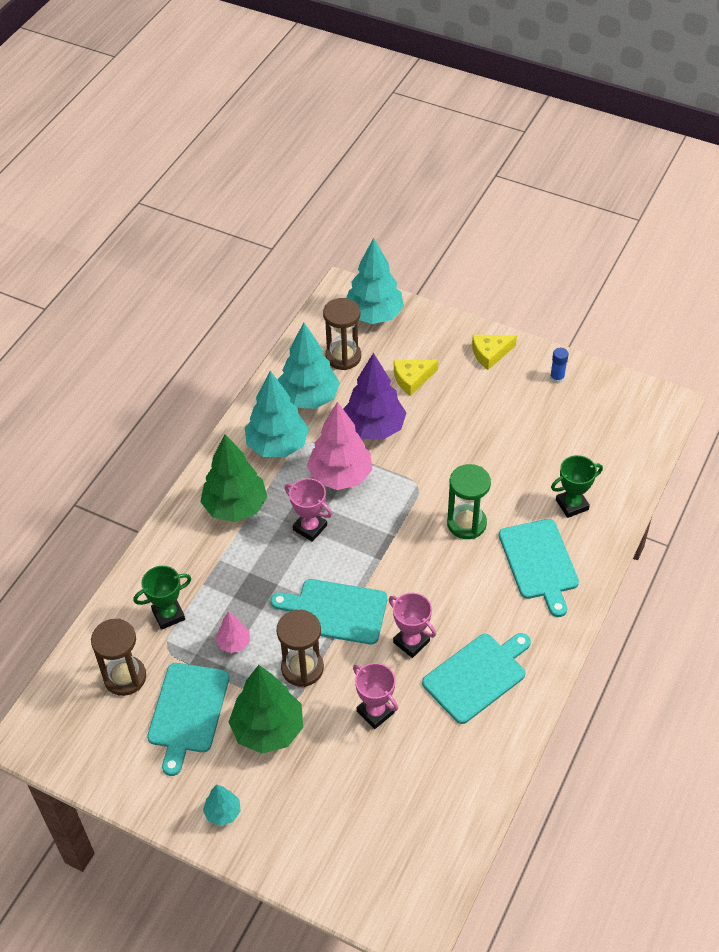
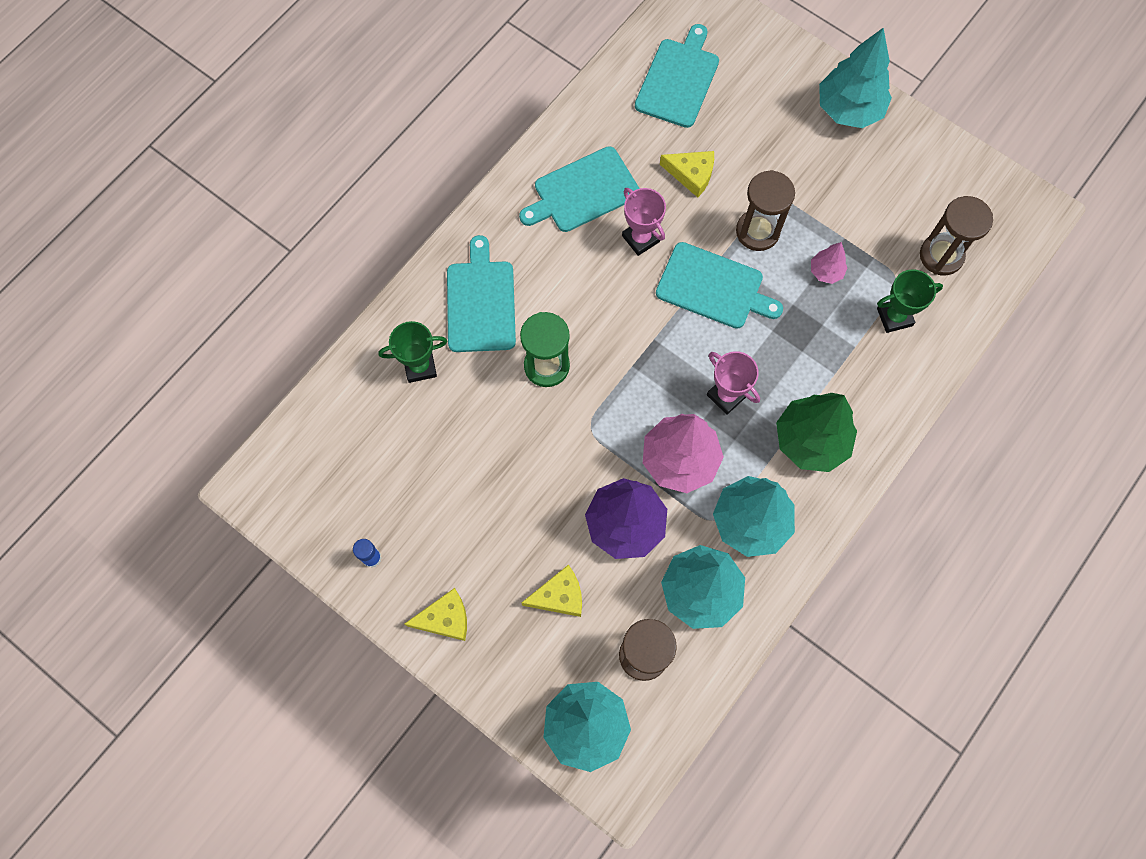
camera: 170 degrees left, 20 degrees up
turquoise cutting board [147,663,229,776] -> turquoise cutting board moved to [635,24,719,128]
turquoise tree [203,785,241,826] -> turquoise tree [819,28,892,128], size x2.05
green tree [229,665,303,754] -> none
pink trophy [353,663,398,729] -> yellow cheese [660,151,714,197]

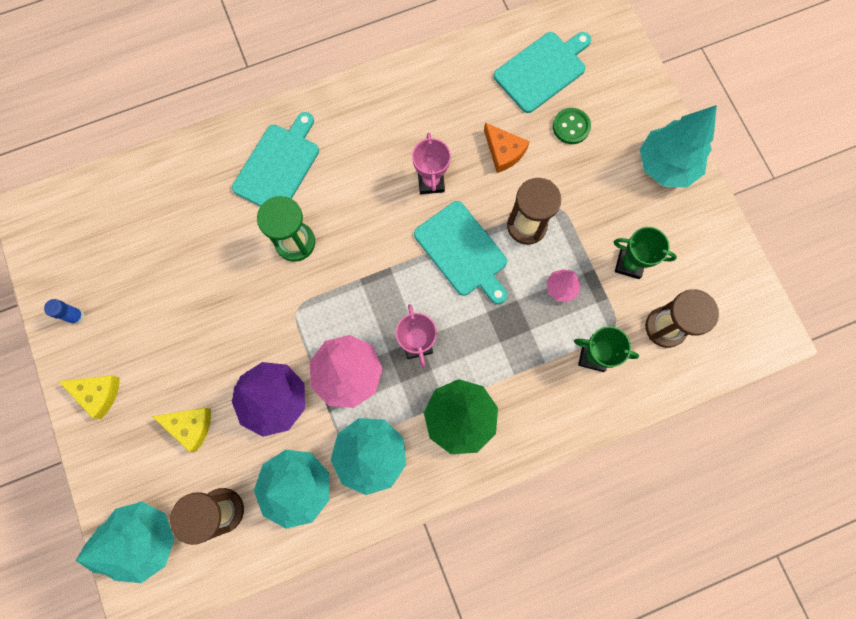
camera: 30 degrees right, 5 degrees up
green trophy [379,321,447,383] -> green trophy moved to [614,227,677,279]
turquoise cutting board [519,146,640,232] -> none
yellow cheese [660,151,714,197] -> orange cheese [484,123,530,173]
none -> green button [553,108,591,144]

